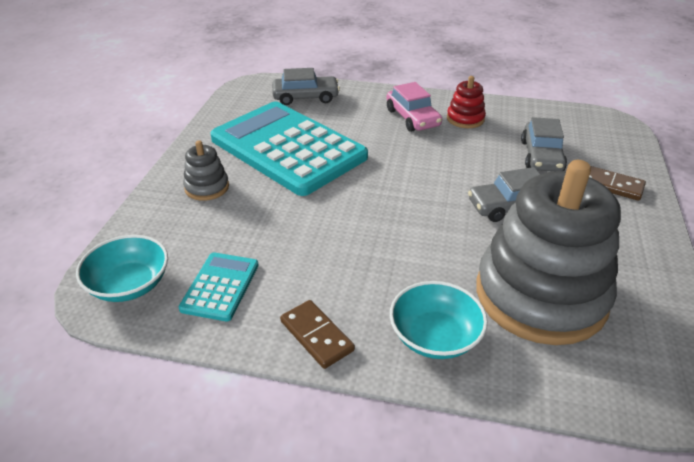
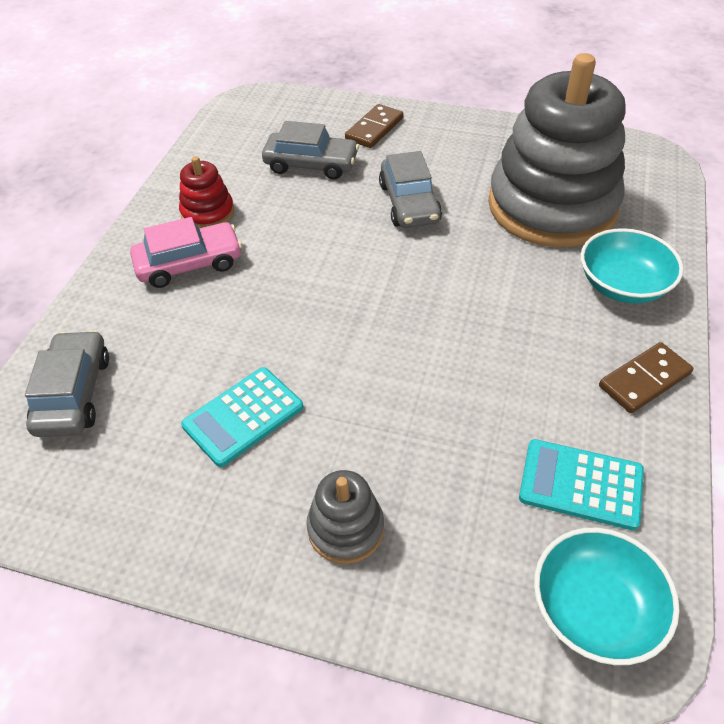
camera: 85 degrees left, 10 degrees up
turquoise calculator [210,101,368,196] -> turquoise calculator [181,367,303,467], size x0.44

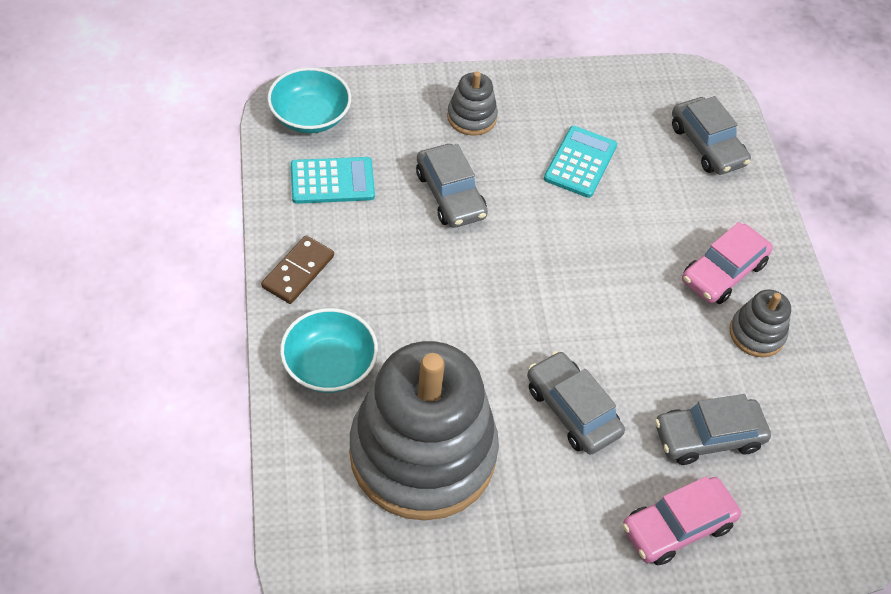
camera: 150 degrees right, 5 degrees up
red stacking toy [179,156,234,228] -> grey stacking toy [730,290,791,357]
brown domino [345,104,403,148] -> pink car [623,476,741,565]
none -> grey car [416,144,488,228]

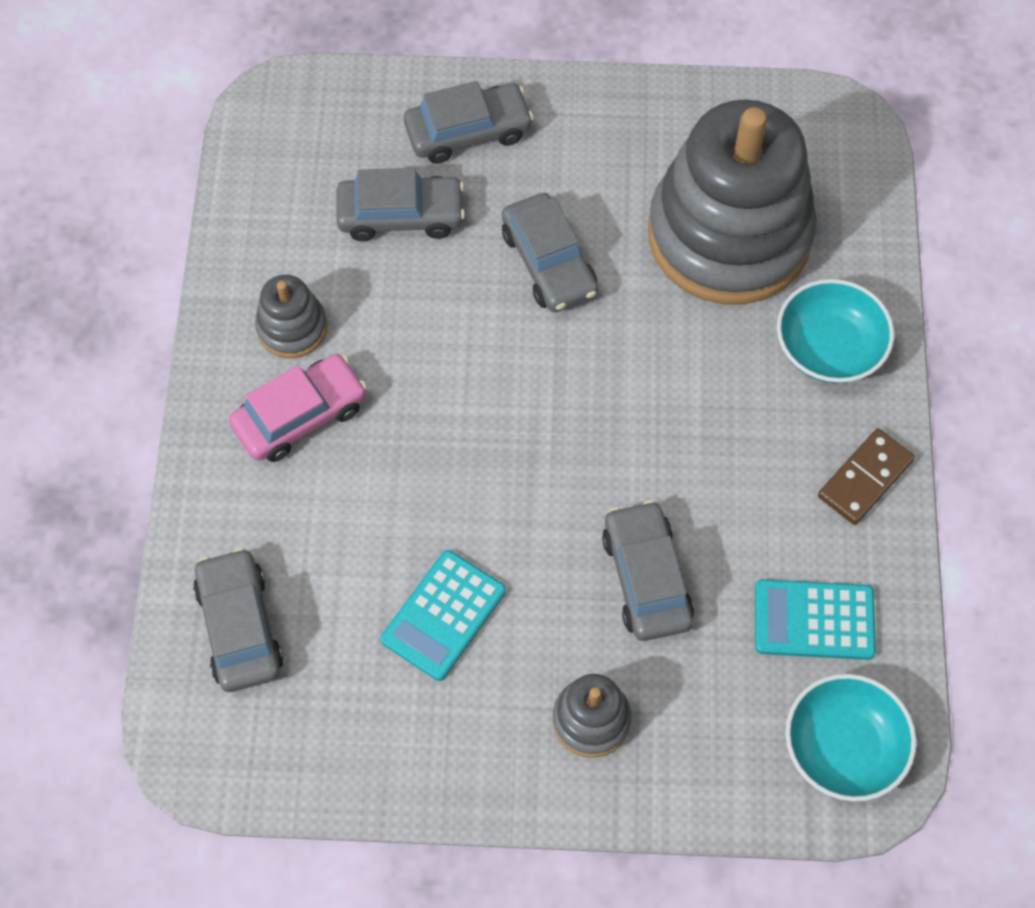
camera: 165 degrees left, 10 degrees up
pink car [623,476,741,565] -> grey car [404,81,534,164]

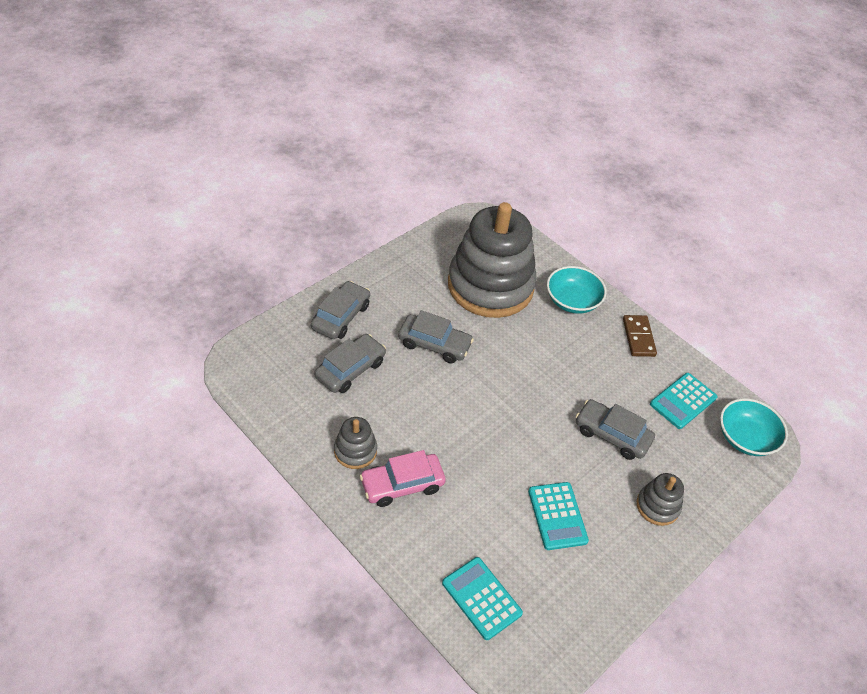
camera: 50 degrees left, 15 degrees down
grey car [193,548,283,692] -> turquoise calculator [442,557,523,640]
pink car [229,354,367,462] -> pink car turned 120 degrees counterclockwise [360,450,446,507]

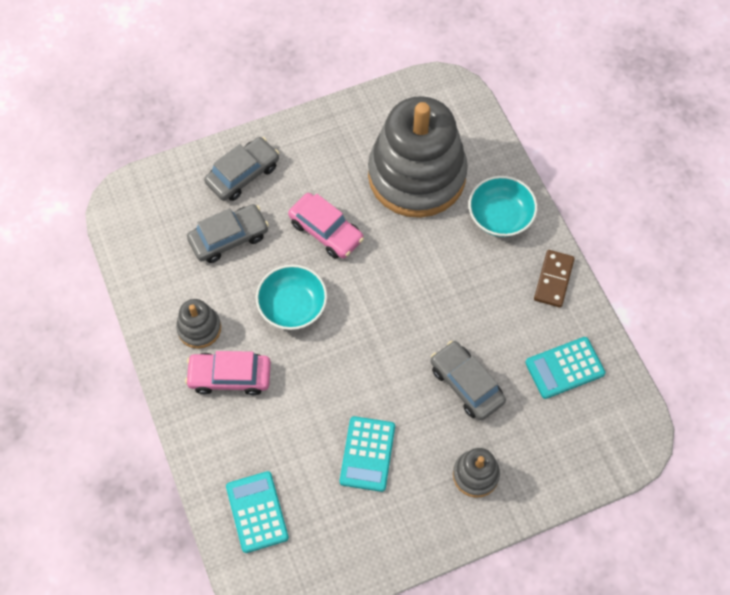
camera: 25 degrees right, 15 degrees up
grey car [398,310,474,363] -> pink car [288,193,364,259]
turquoise bowl [720,398,788,456] -> turquoise bowl moved to [256,264,327,330]

